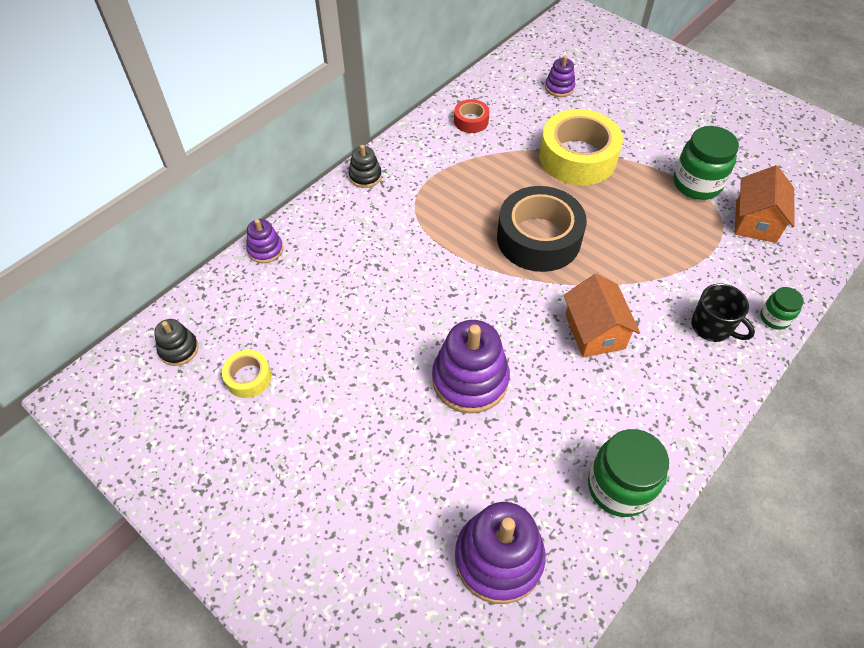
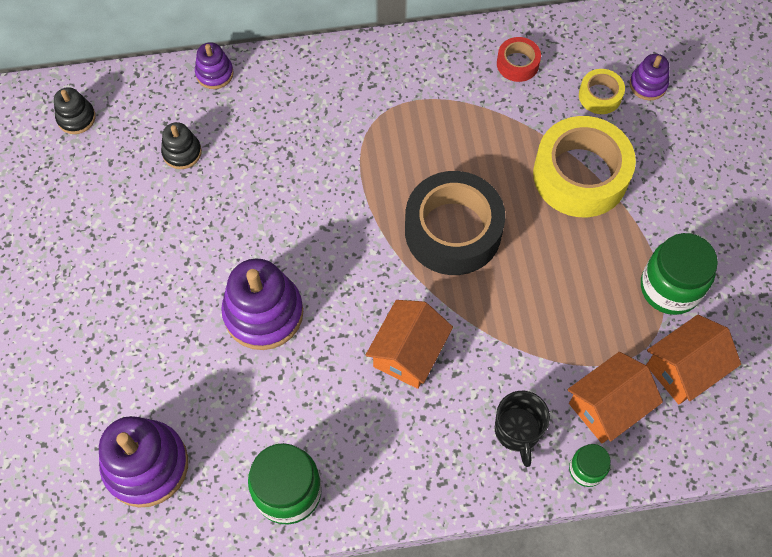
camera: 40 degrees right, 10 degrees up
yellow tape [222,350,271,398] -> yellow tape moved to [579,69,625,114]
black stacking toy [348,145,382,188] -> black stacking toy moved to [161,122,202,169]
none -> orange house [567,352,663,443]

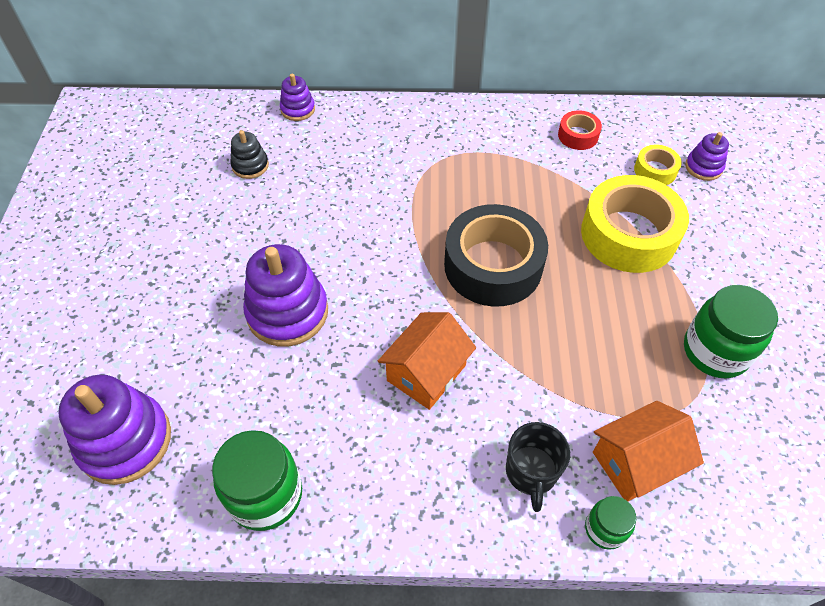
camera: 10 degrees right, 10 degrees down
black stacking toy [54,87,96,134] -> none
orange house [646,315,741,404] -> none

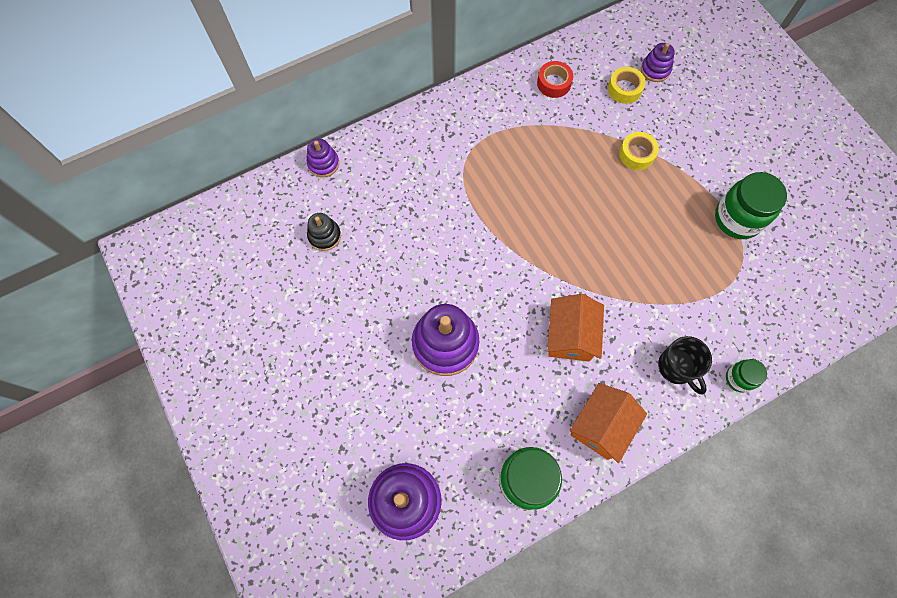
camera: 30 degrees left, 15 degrees up
black tape [444,204,548,307] -> none
yellow tape [581,175,689,273] -> yellow tape [619,132,659,170], size x0.47
orange house [593,401,704,501] -> orange house moved to [570,383,647,463]

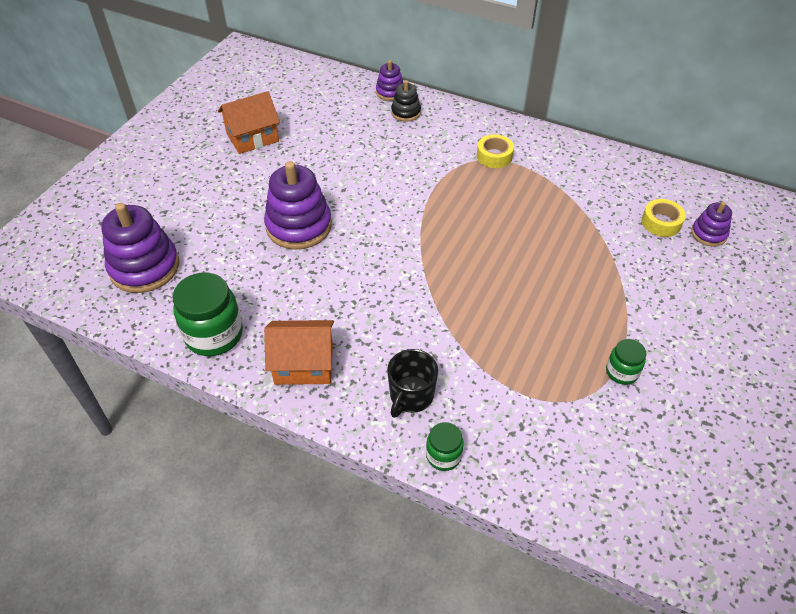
camera: 55 degrees right, 20 degrees down
black stacking toy [307,213,341,251] -> black stacking toy moved to [391,80,421,122]
red tape [537,61,573,98] -> none
orange house [547,294,604,362] -> orange house moved to [218,91,280,154]
yellow tape [619,132,659,170] -> yellow tape moved to [477,134,514,168]
green jar [715,172,787,239] -> green jar [606,339,646,385], size x0.54

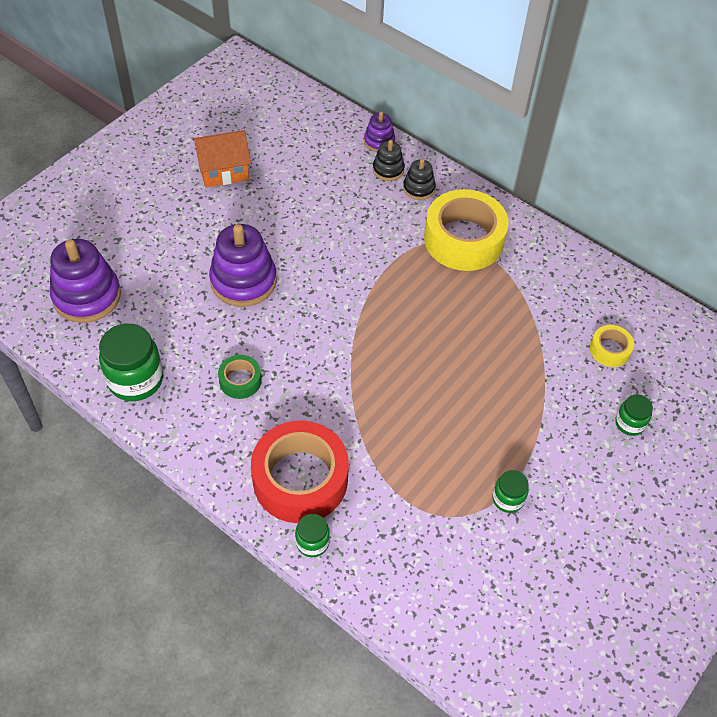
camera: 10 degrees right, 5 degrees up
orange house [264,320,334,385] -> none
black mug [387,349,438,418] -> red tape [251,421,349,523]
yellow tape [477,134,514,168] -> yellow tape [424,189,509,271], size x2.12
purple stacking toy [691,202,732,246] -> none
none -> green tape [218,355,262,399]
none -> black stacking toy [403,159,436,200]
none -> green jar [615,394,653,436]

